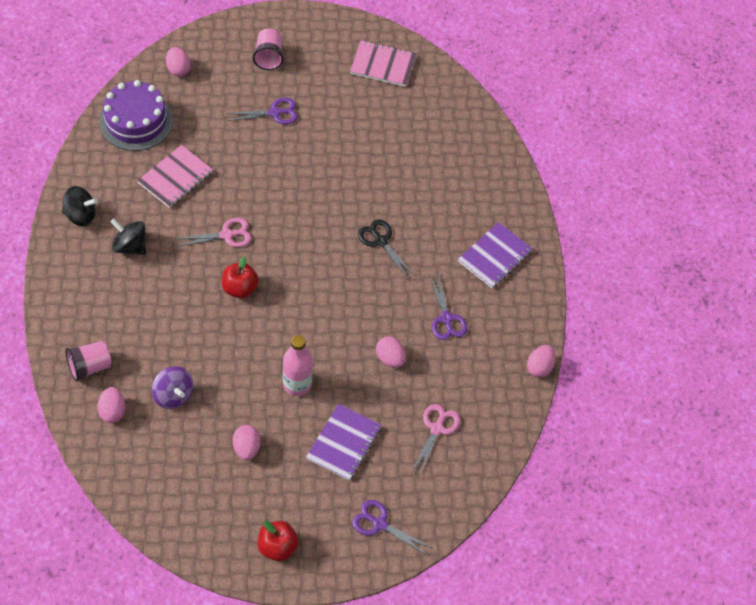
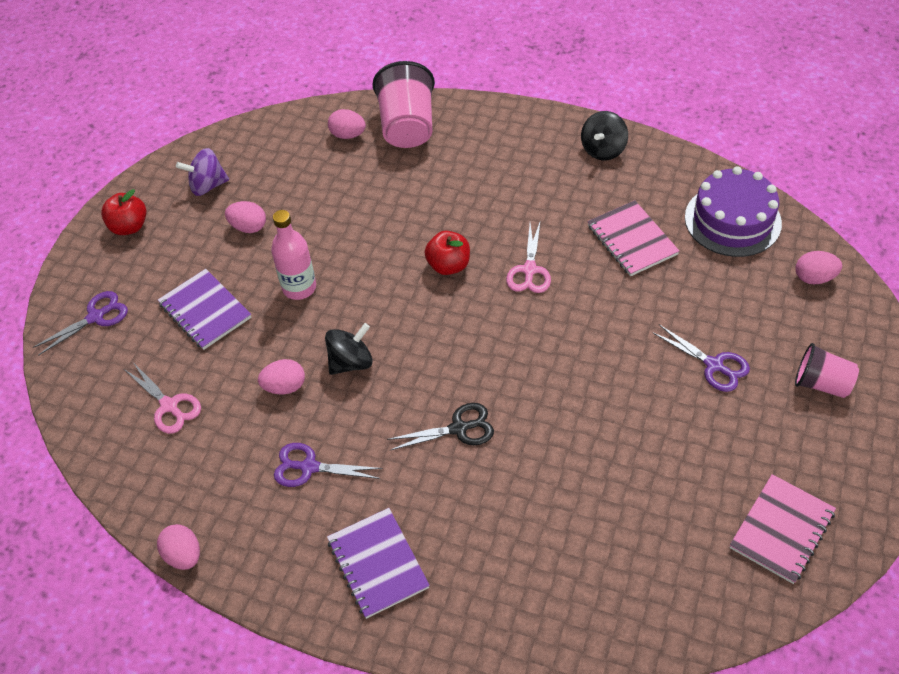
camera: 120 degrees right, 5 degrees down
pink cup [65,341,112,382] -> pink cup [372,61,435,148], size x1.65
black spinning top [110,219,146,255] -> black spinning top moved to [325,323,373,375]
purple spinning top [152,366,193,409] -> purple spinning top moved to [176,148,229,196]
purple scissors [226,98,298,124] -> purple scissors turned 60 degrees counterclockwise [652,325,750,392]

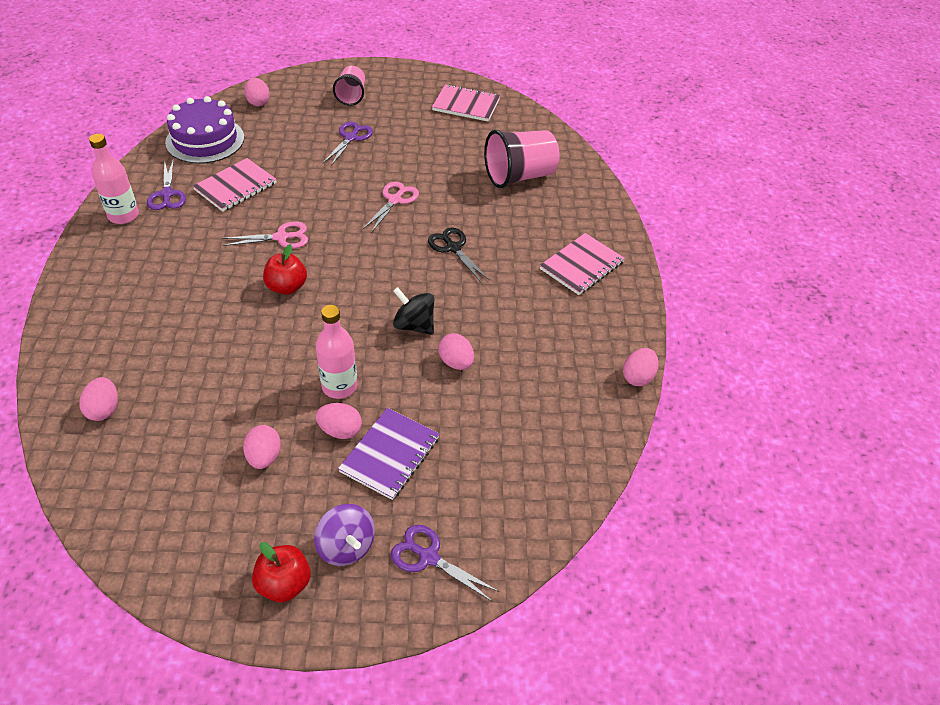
camera: 115 degrees left, 5 degrees down
pink scissors [124,362,201,434] -> pink scissors moved to [363,182,419,233]
purple spinning top [176,148,229,196] -> purple spinning top moved to [314,504,375,566]
purple scissors [274,443,383,487] -> purple scissors moved to [147,159,186,210]
purple notebook [327,508,430,619] -> pink notebook [540,233,625,295]
pink cup [372,61,435,148] -> pink cup moved to [484,130,560,188]
black spinning top [581,111,628,160] -> pink bottle [89,134,139,224]
none -> pink egg [315,403,362,439]

